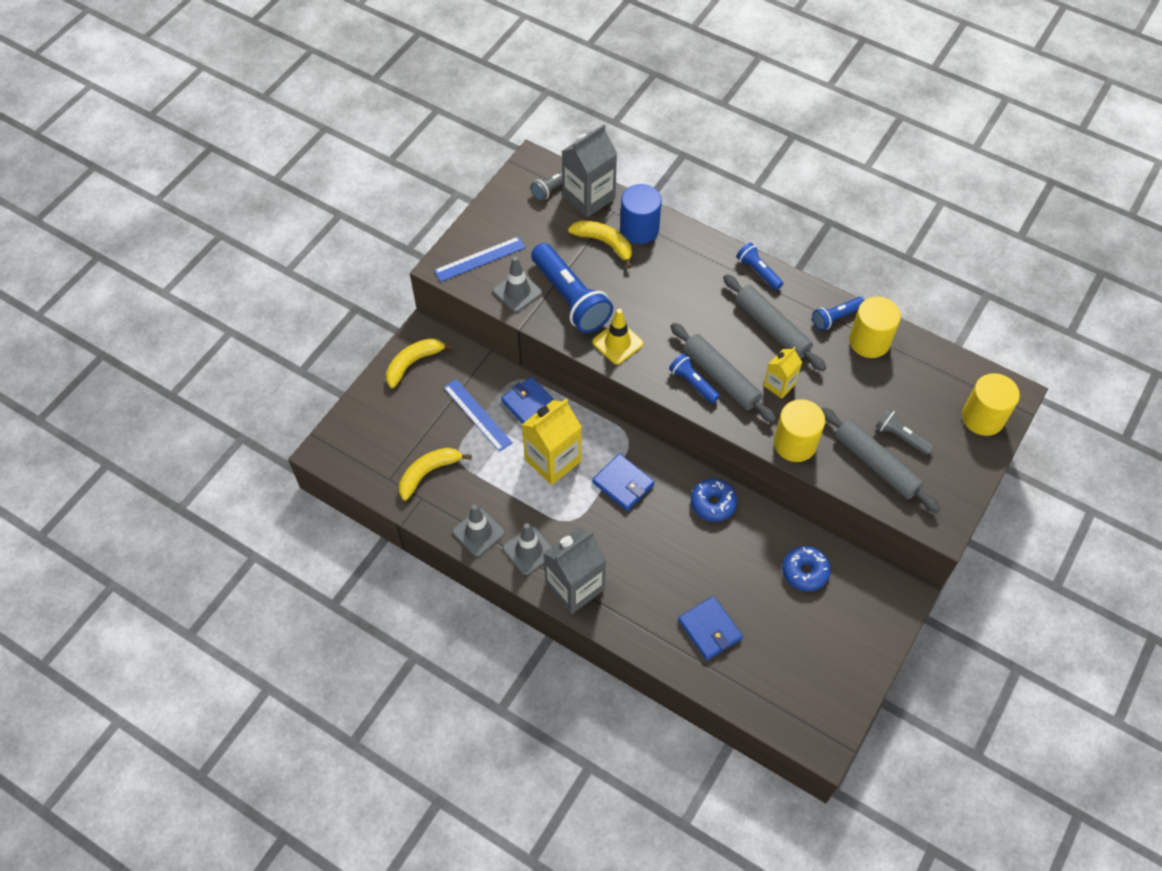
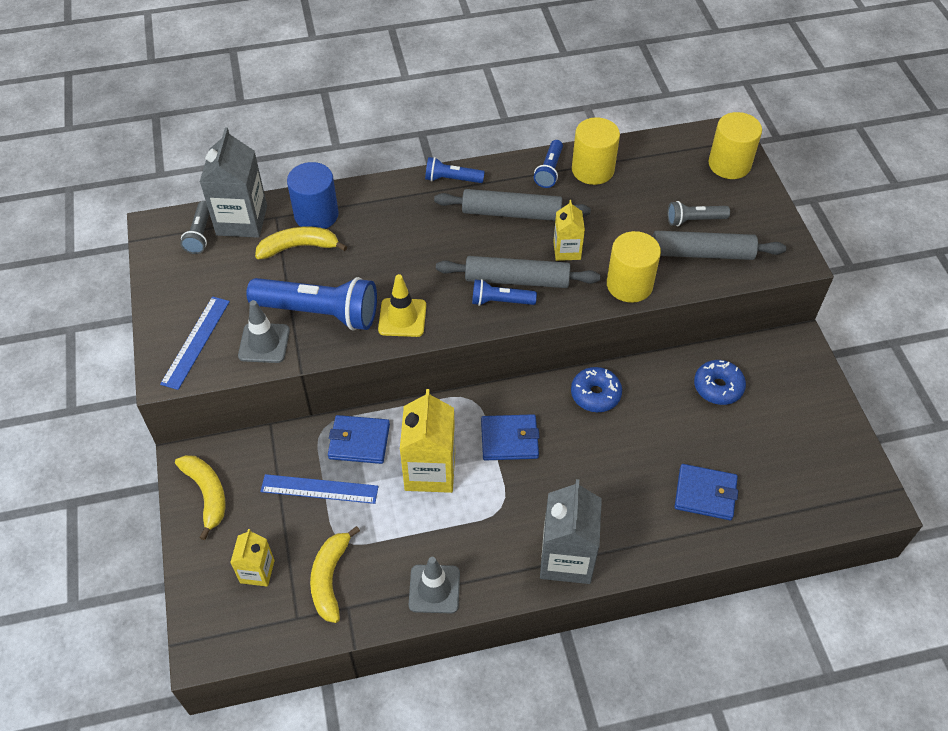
camera: 45 degrees left, 5 degrees down
yellow banana [386,338,454,388] -> yellow banana turned 150 degrees clockwise [175,455,225,540]
grey traffic cone [503,523,552,575] -> none
none -> yellow carton [230,529,275,587]

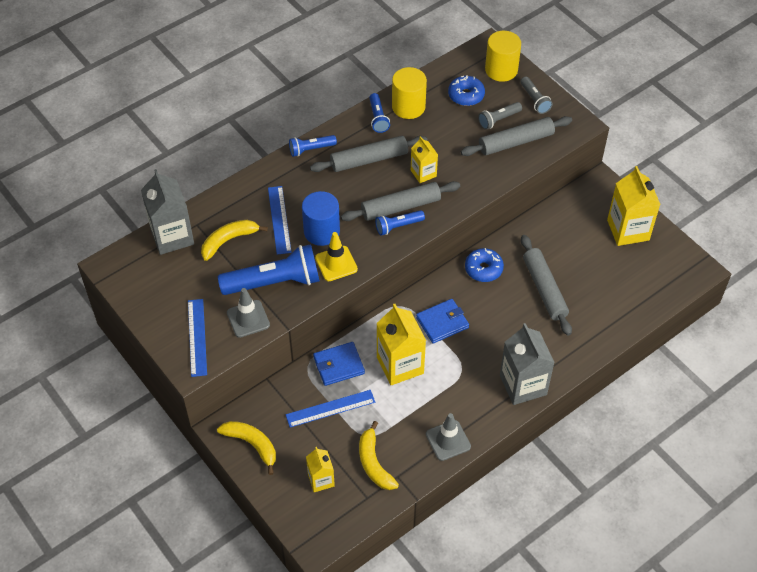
camera: 25 degrees left, 0 degrees up
grey flashlight [180,201,209,254] -> grey flashlight moved to [520,77,553,114]
blue cylinder [287,162,339,229] -> blue cylinder moved to [302,191,340,246]
yellow cylinder [607,231,661,303] -> none
blue wallet [675,464,738,520] -> none
blue donut [694,360,746,405] -> blue donut moved to [448,75,485,106]
none -> blue ruler [268,186,292,255]
none -> grey rolling pin [521,235,572,336]
none -> yellow carton [607,166,661,246]

